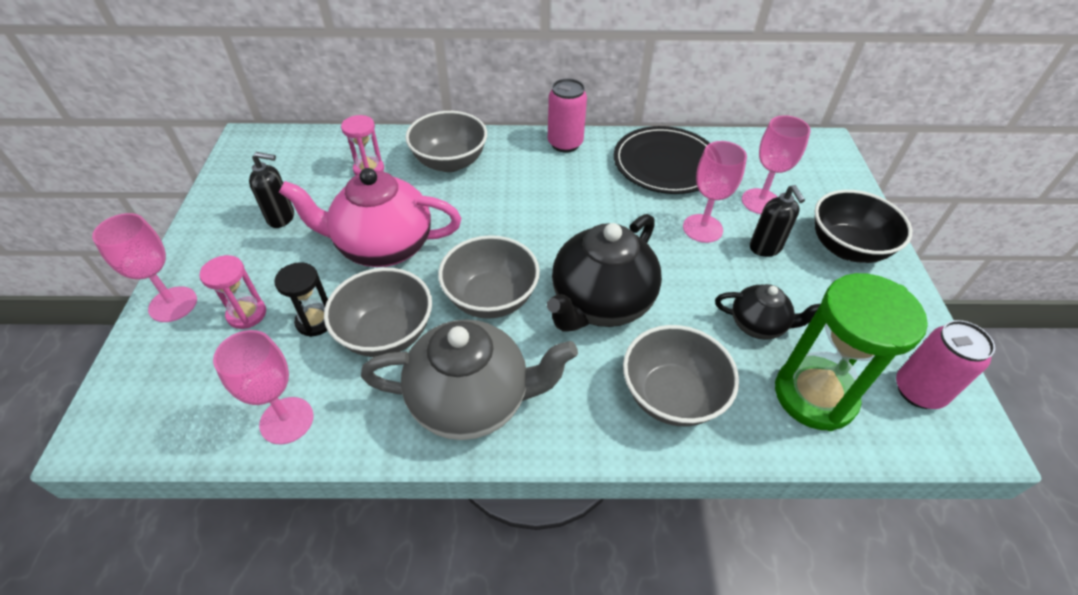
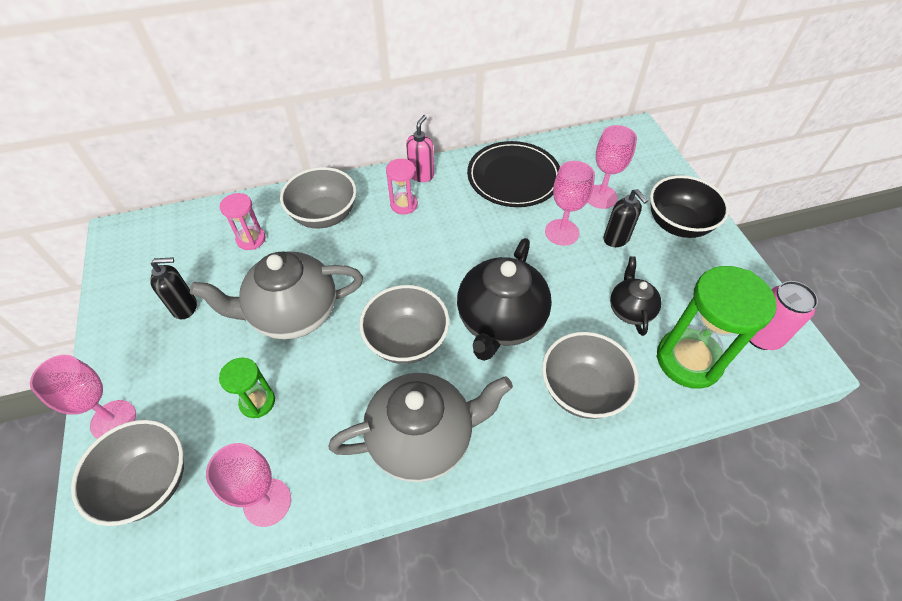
camera: 15 degrees left, 5 degrees up
pink hourglass [199,255,266,329] -> pink hourglass moved to [386,159,418,214]
black hourglass [274,262,328,337] -> green hourglass [219,358,275,418]
pink teapot [279,168,461,267] -> grey teapot [190,251,363,339]
grey bowl [324,268,432,357] -> grey bowl moved to [71,420,184,526]
pink can [548,78,587,153] -> pink soap dispenser [406,115,434,182]
black teapot [715,284,820,340] -> black teapot turned 90 degrees counterclockwise [610,257,661,336]

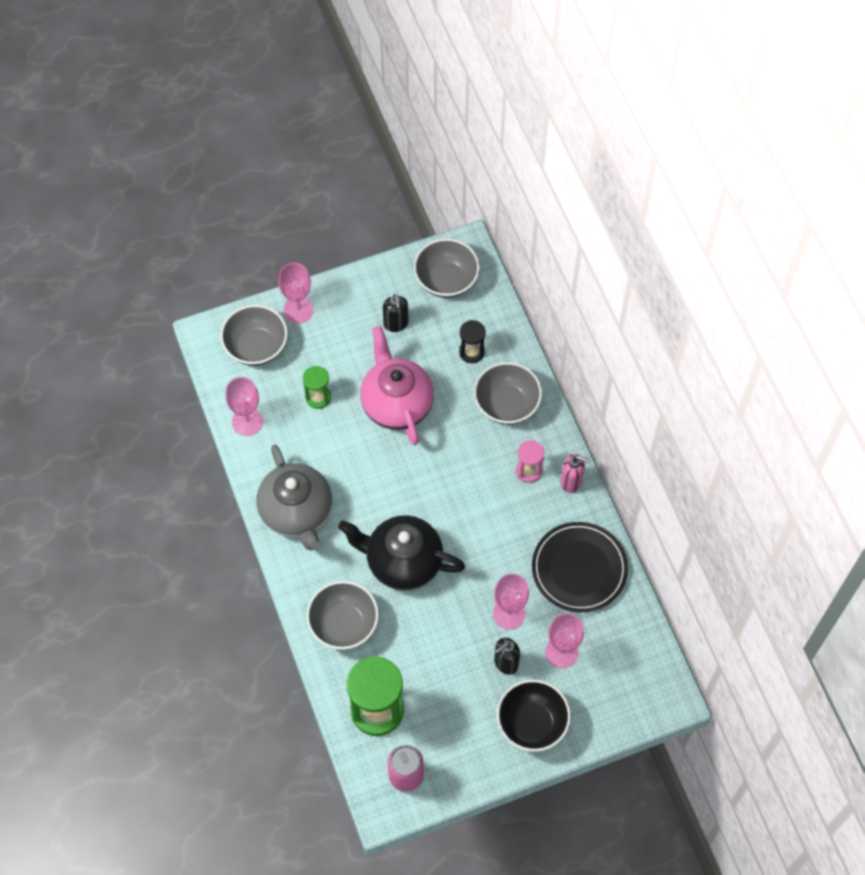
camera: 85 degrees right, 10 degrees up
grey teapot [190,251,363,339] -> pink teapot [360,326,434,446]
pink hourglass [220,193,266,250] -> black hourglass [459,320,486,363]
grey bowl [359,285,449,364] -> grey bowl moved to [414,238,480,298]
black teapot [610,257,661,336] -> none

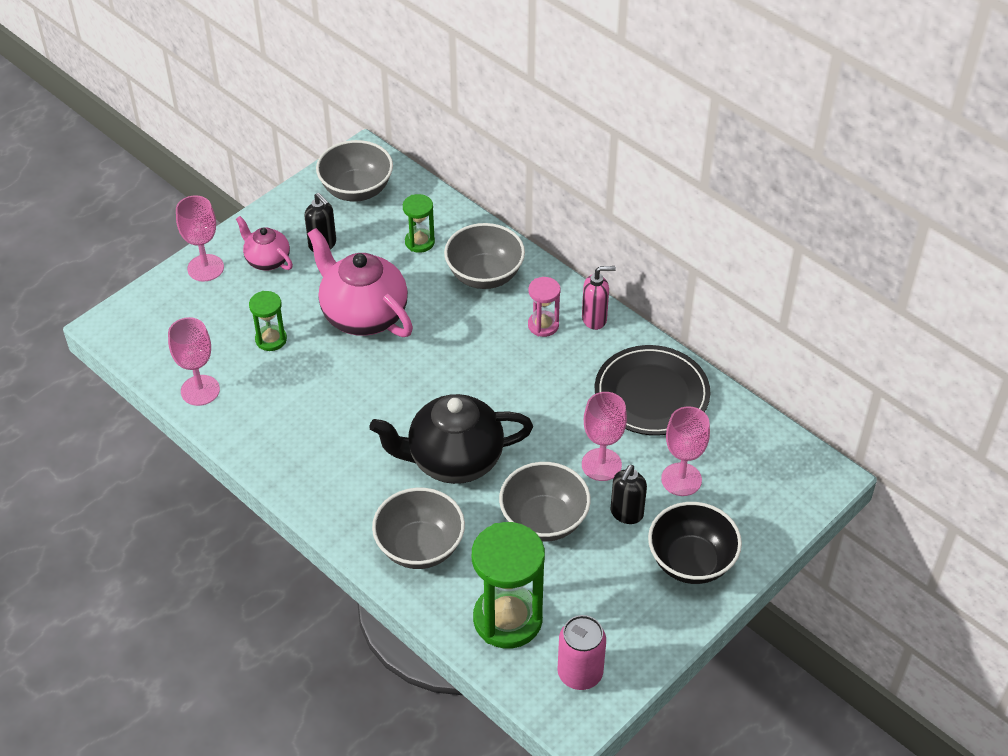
camera: 25 degrees left, 15 degrees down
grey bowl [220,305,288,366] -> grey bowl moved to [499,462,591,542]
grey teapot [257,445,332,551] -> none
black hourglass [459,320,486,363] -> green hourglass [403,194,435,253]
none -> pink teapot [236,216,293,271]

